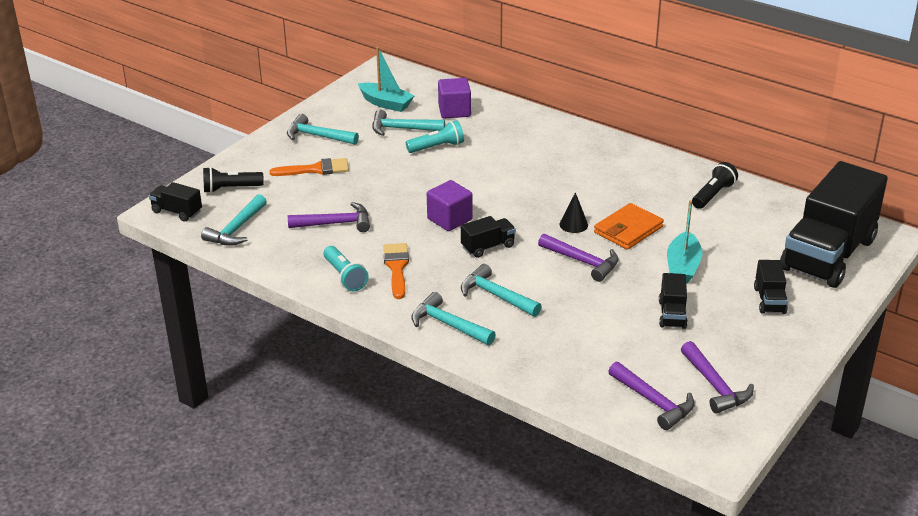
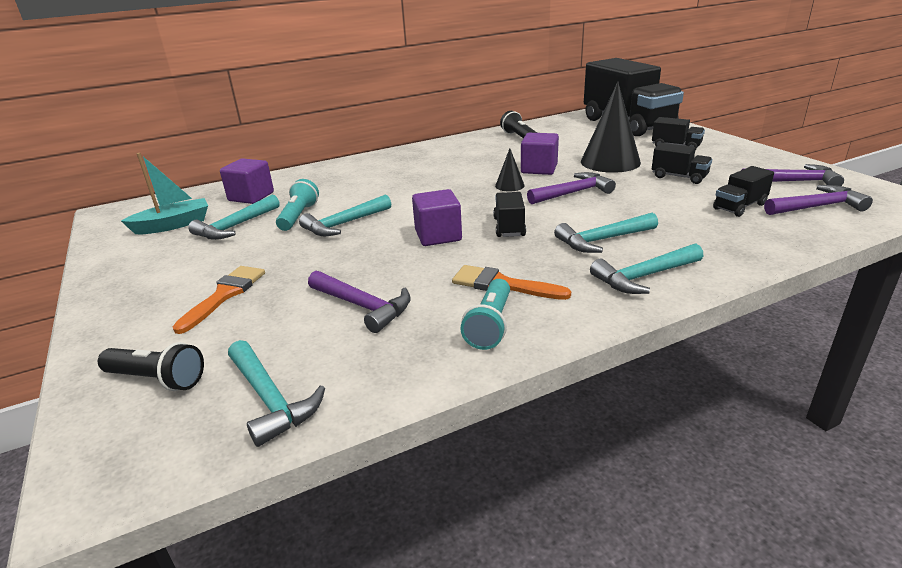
camera: 60 degrees left, 5 degrees down
black truck [149,182,202,221] -> black truck moved to [713,166,774,217]
black flashlight [203,167,264,193] -> black flashlight turned 90 degrees counterclockwise [98,342,204,391]
turquoise hammer [287,114,359,145] -> turquoise hammer moved to [299,195,391,237]
purple hammer [288,202,370,232] -> purple hammer turned 105 degrees clockwise [308,271,411,333]
turquoise flashlight [323,246,369,291] -> turquoise flashlight turned 105 degrees clockwise [460,279,510,350]
orange wallet [594,203,664,250] -> purple cube [521,133,559,175]
turquoise boat [667,200,702,283] -> black cone [581,82,641,173]

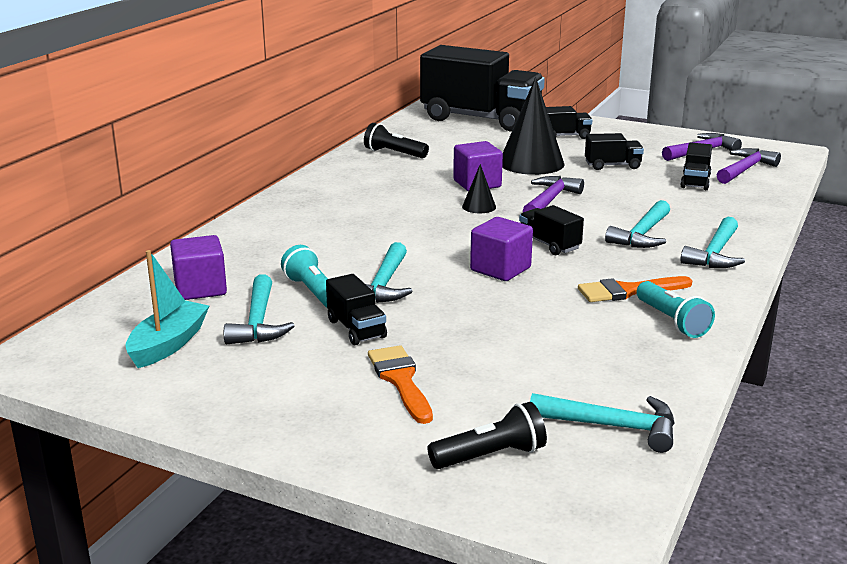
camera: 40 degrees left, 5 degrees down
purple hammer [308,271,411,333] -> none
none -> black truck [326,274,387,345]

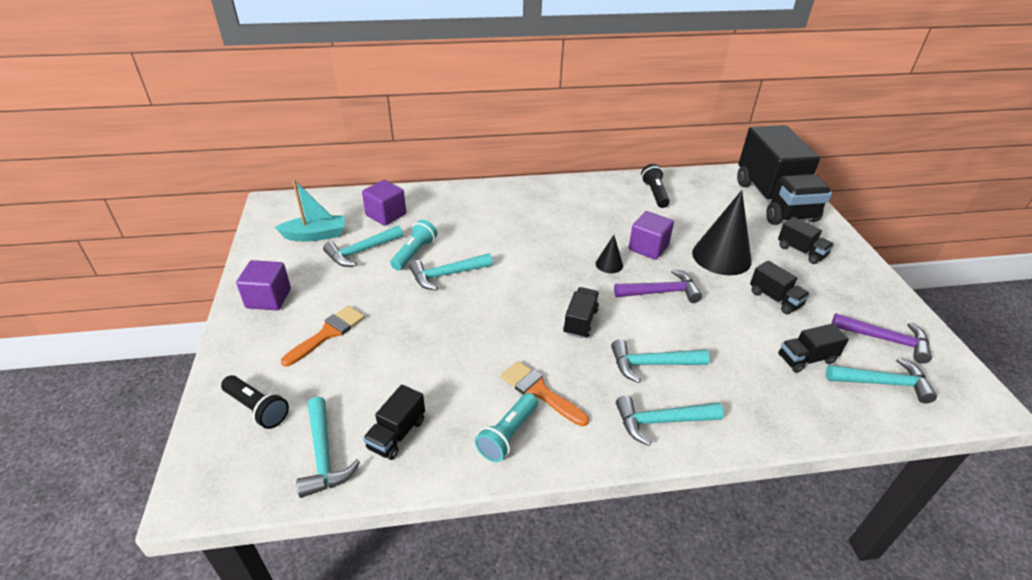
camera: 55 degrees right, 15 degrees up
black truck [326,274,387,345] -> black truck moved to [363,384,425,460]
purple cube [470,217,533,281] -> purple cube moved to [236,260,291,310]
purple hammer [717,148,781,184] -> turquoise hammer [826,358,937,403]

